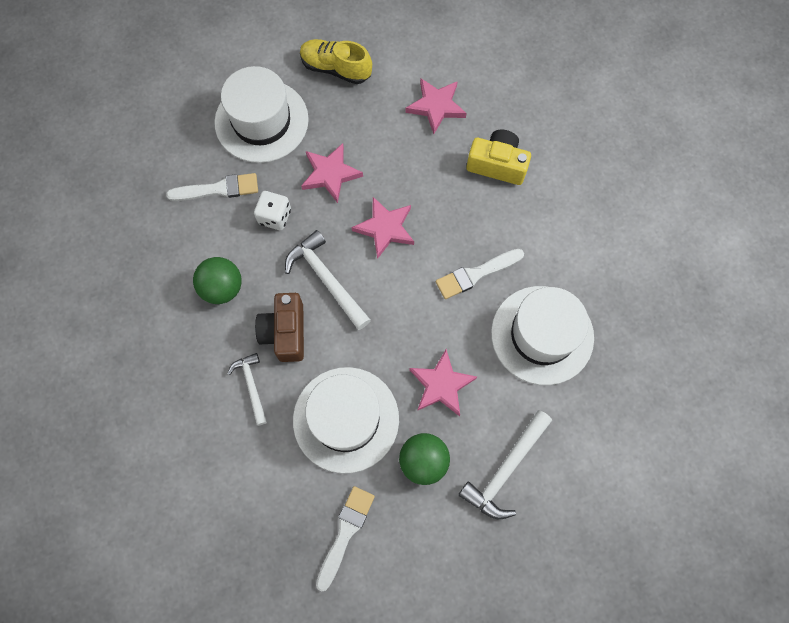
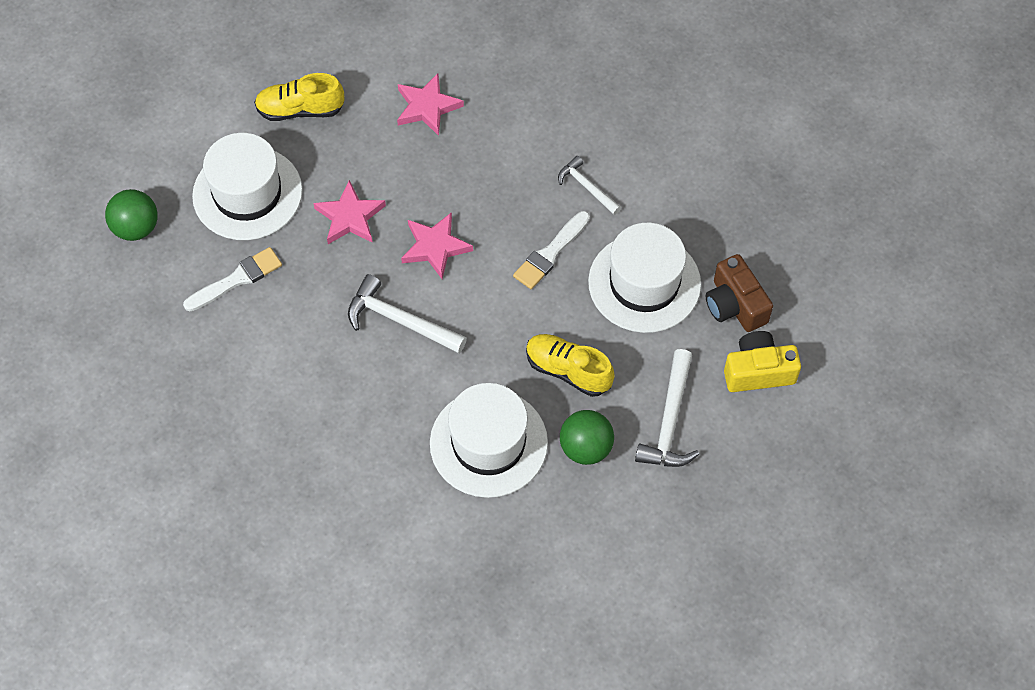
camera: 25 degrees left, 10 degrees down
green ball [193,257,242,304] -> green ball moved to [105,189,157,241]
white hammer [227,353,267,426] -> white hammer moved to [558,156,621,215]
white dice [254,191,291,231] -> none
brown camera [255,293,304,362] -> brown camera moved to [706,254,773,332]
white brush [316,486,375,591] -> none
pink star [409,349,477,416] -> yellow shoe [526,334,615,397]
yellow camera [466,130,531,185] -> yellow camera moved to [724,331,801,392]

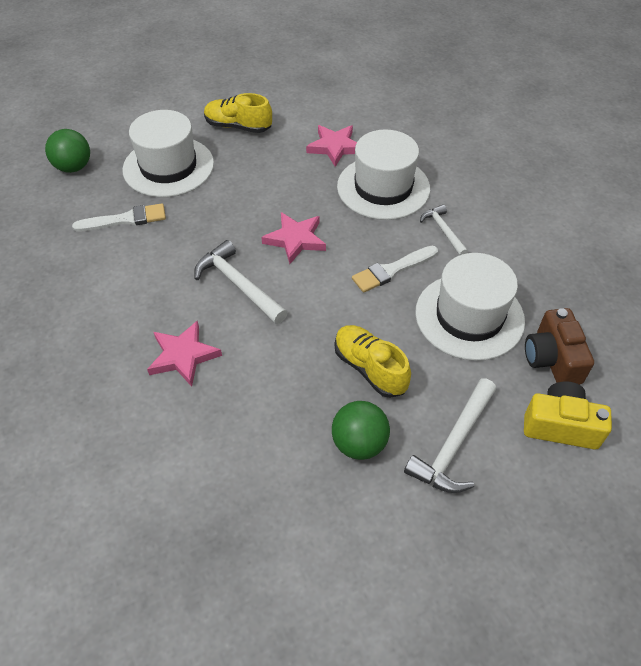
camera: 20 degrees right, 10 degrees down
pink star [313,180,386,244] -> pink star moved to [147,320,222,387]
white hat [430,383,548,498] -> white hat moved to [337,129,430,220]

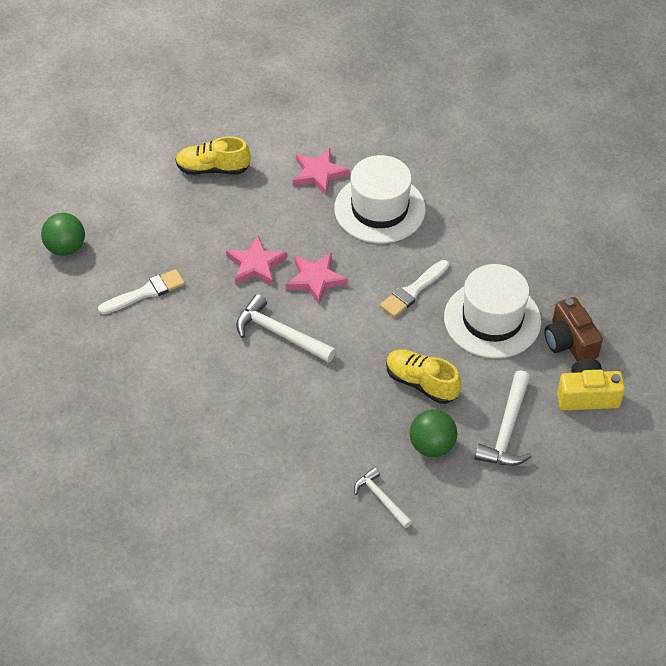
camera: 15 degrees left, 0 degrees up
white hat [122,110,214,197] -> none
pink star [147,320,222,387] -> pink star moved to [226,236,287,286]
white hammer [420,205,468,255] -> white hammer moved to [354,467,412,528]

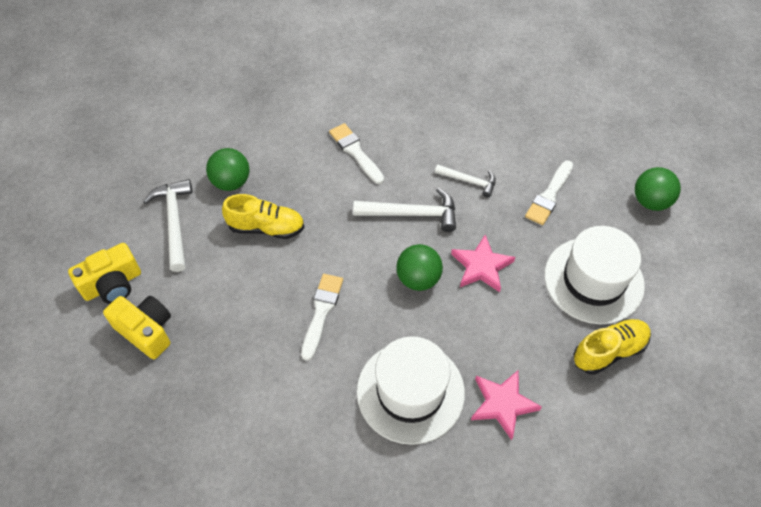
camera: 150 degrees right, 5 degrees up
pink star [286,252,348,304] -> green ball [396,244,443,291]
white hammer [354,467,412,528] -> white hammer moved to [435,164,496,197]
white hat [444,264,541,358] -> white hat moved to [544,226,645,324]
brown camera [544,297,603,361] -> yellow camera [103,296,171,360]
none -> white brush [329,123,384,184]

